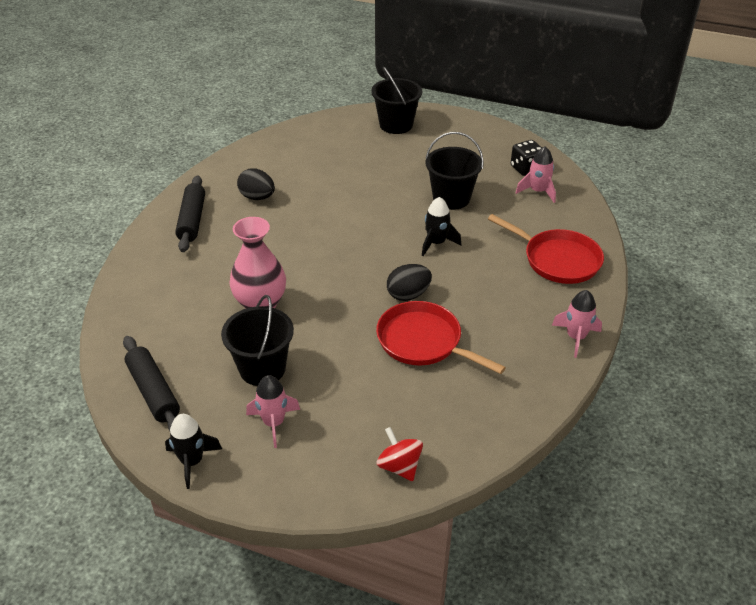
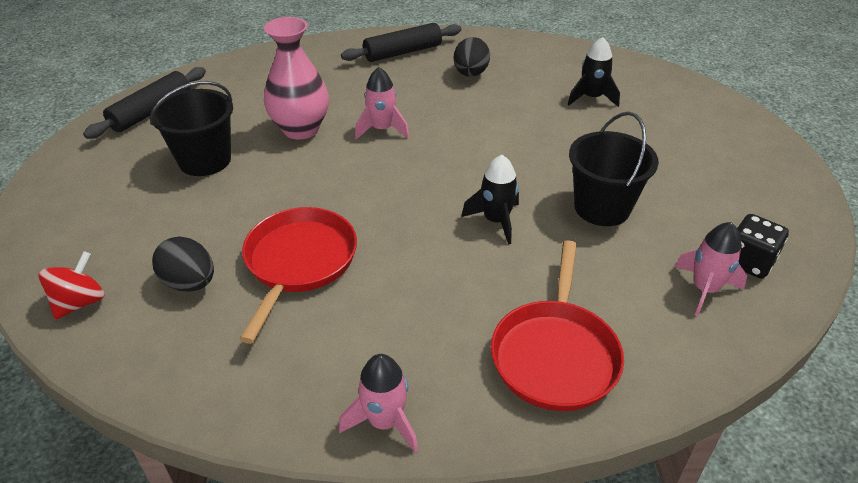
camera: 65 degrees right, 0 degrees up
black rocket [165,414,222,489] -> black rocket moved to [568,37,620,107]
pink rocket [246,375,300,448] -> pink rocket moved to [355,67,409,139]
black bucket [371,67,422,134] -> none
black egg [387,264,432,301] -> black egg moved to [152,237,214,292]

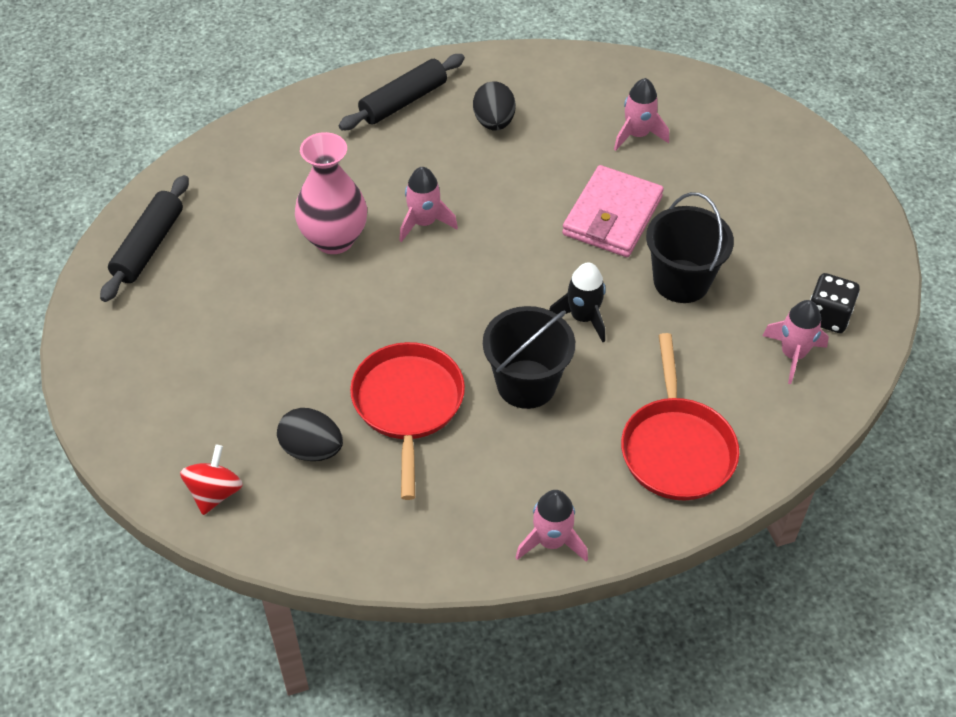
camera: 15 degrees left, 10 degrees up
black bucket [150,81,233,176] -> black bucket moved to [483,306,575,409]
black rocket [568,37,620,107] -> pink rocket [614,78,669,151]
none -> pink wallet [562,165,664,257]

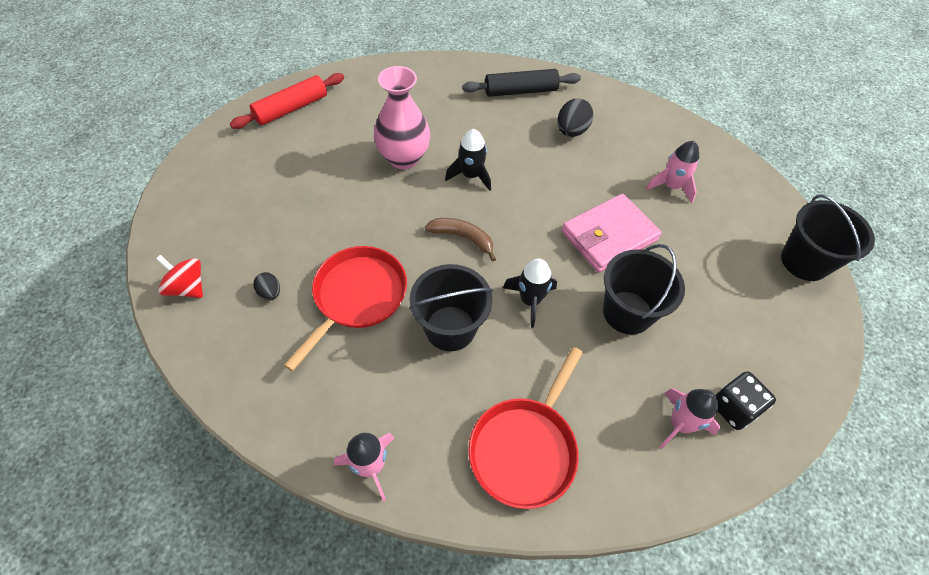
camera: 30 degrees right, 5 degrees up
black rolling pin [100,175,189,302] -> red rolling pin [230,73,344,129]
red spinning top [180,445,243,515] -> red spinning top turned 105 degrees counterclockwise [156,255,203,298]
black egg [277,408,343,461] -> black egg [253,272,280,300], size x0.58
pink rocket [399,167,458,242] -> black rocket [445,129,491,191]
none -> brown banana [424,218,496,262]
none -> black bucket [781,194,875,281]

